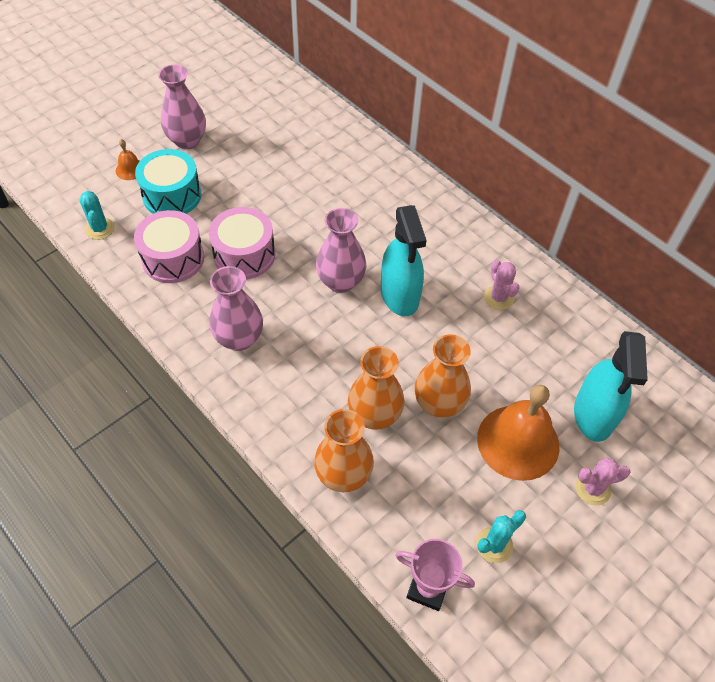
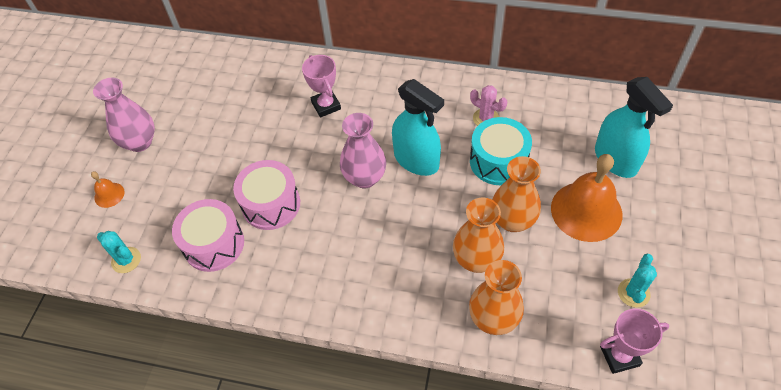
camera: 30 degrees left, 0 degrees up
turquoise drum [135,149,202,214] -> turquoise drum moved to [470,117,532,185]
pink vase [209,266,263,351] -> none
pink cactus [575,458,631,506] -> none
none -> pink trophy [302,55,341,118]

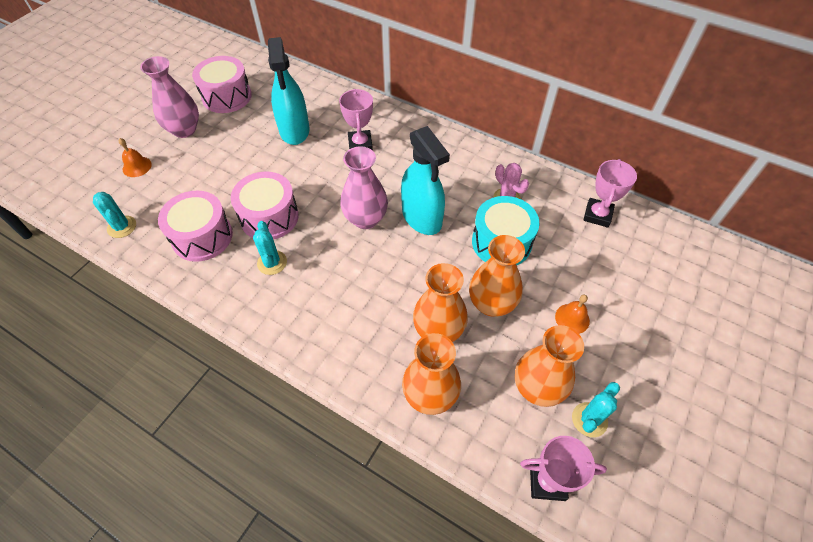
camera: 15 degrees right, 0 degrees up
orange bell [551,154,622,242] -> orange bell [555,295,590,334], size x0.45
turquoise spray bottle [595,77,673,178] -> turquoise spray bottle moved to [268,37,309,145]
none -> pink drum [192,56,252,113]
none -> turquoise cactus [253,221,287,275]
none -> orange vase [515,325,584,407]
none -> pink trophy [583,159,637,227]

